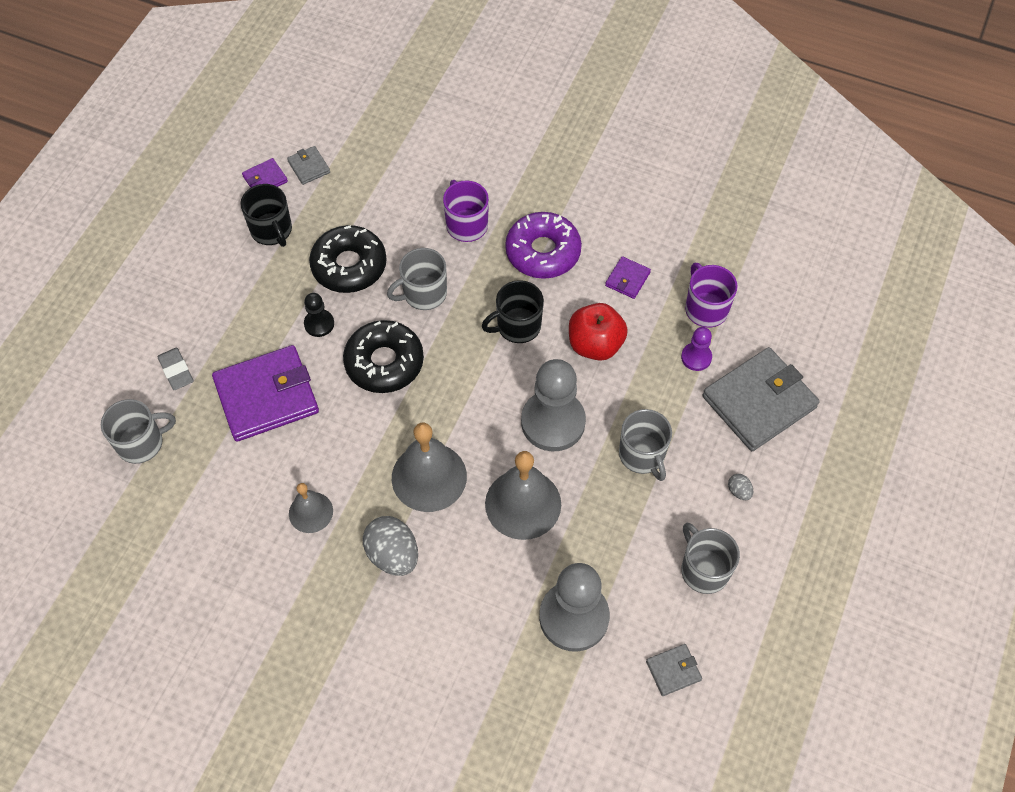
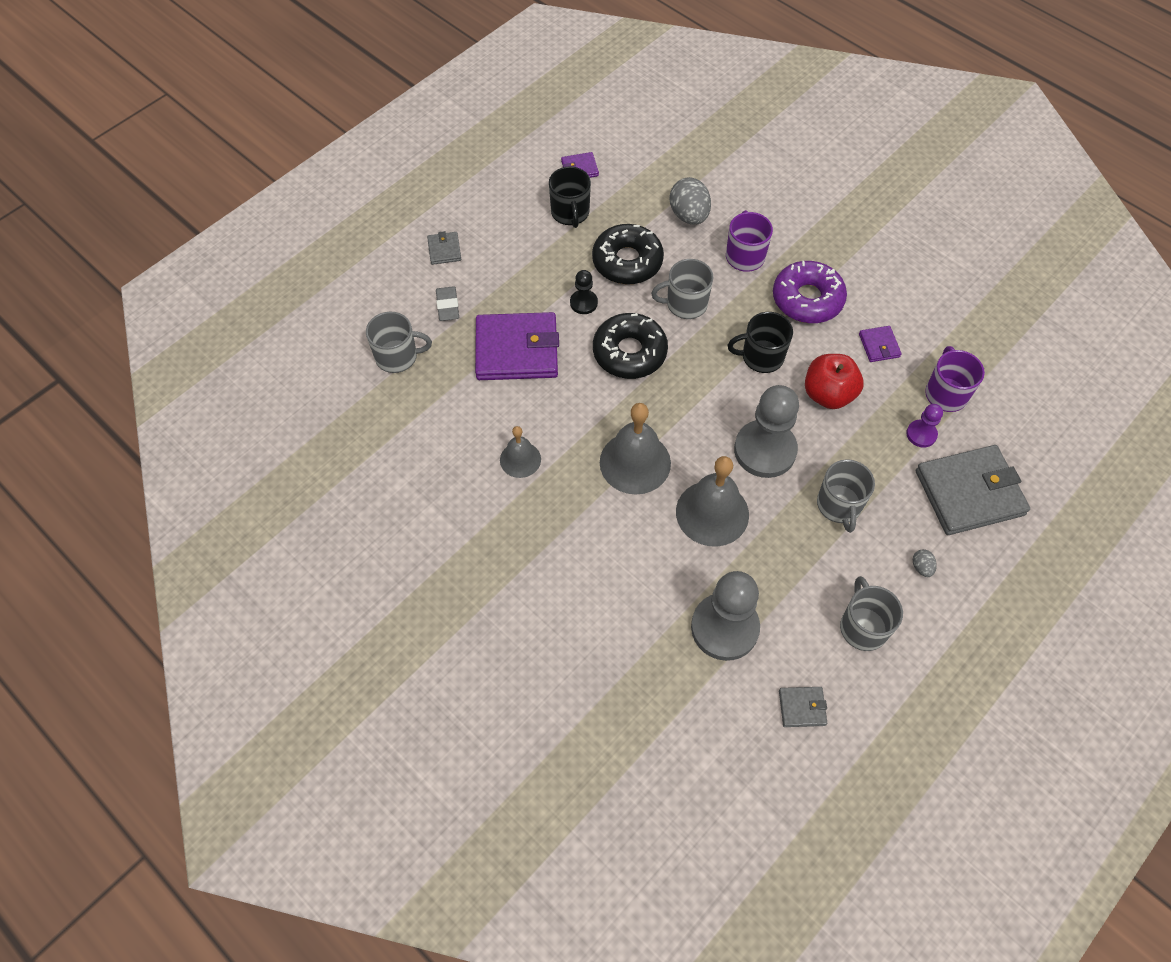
camera: 20 degrees right, 0 degrees up
grey wallet [287,146,330,185] -> grey wallet moved to [427,231,461,265]
grey egg [363,516,418,576] -> grey egg moved to [669,177,711,225]
purple wallet [605,256,651,299] -> purple wallet turned 60 degrees counterclockwise [859,326,902,362]

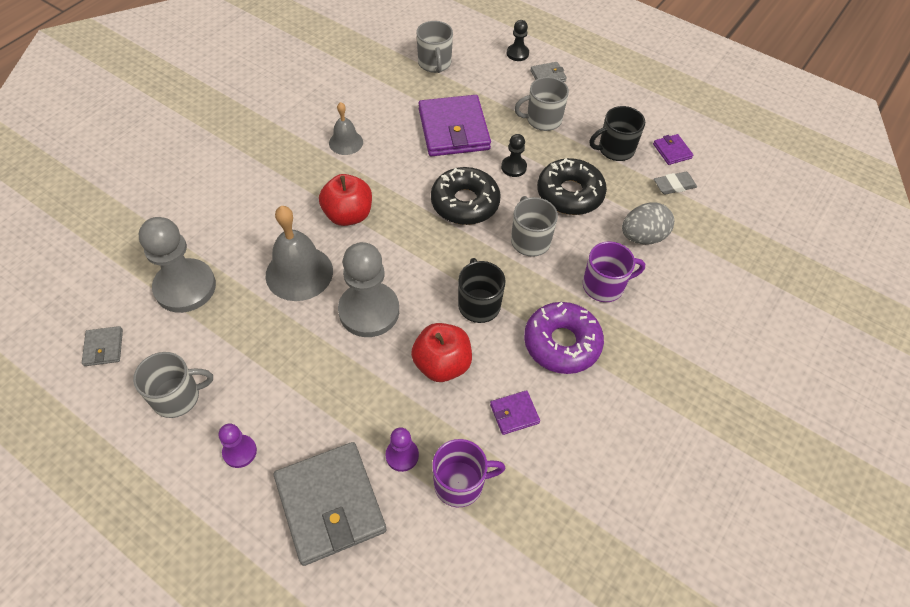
camera: 80 degrees right, 5 degrees down
grey eraser [436,286,459,321] -> grey eraser moved to [654,172,697,195]
grey bell [600,403,671,494] -> red apple [319,174,372,226]
grey mug [817,459,875,533] -> grey mug moved to [514,77,569,131]
grey egg [913,549,937,577] -> purple pawn [218,424,257,468]
none -> black pawn [507,20,529,61]

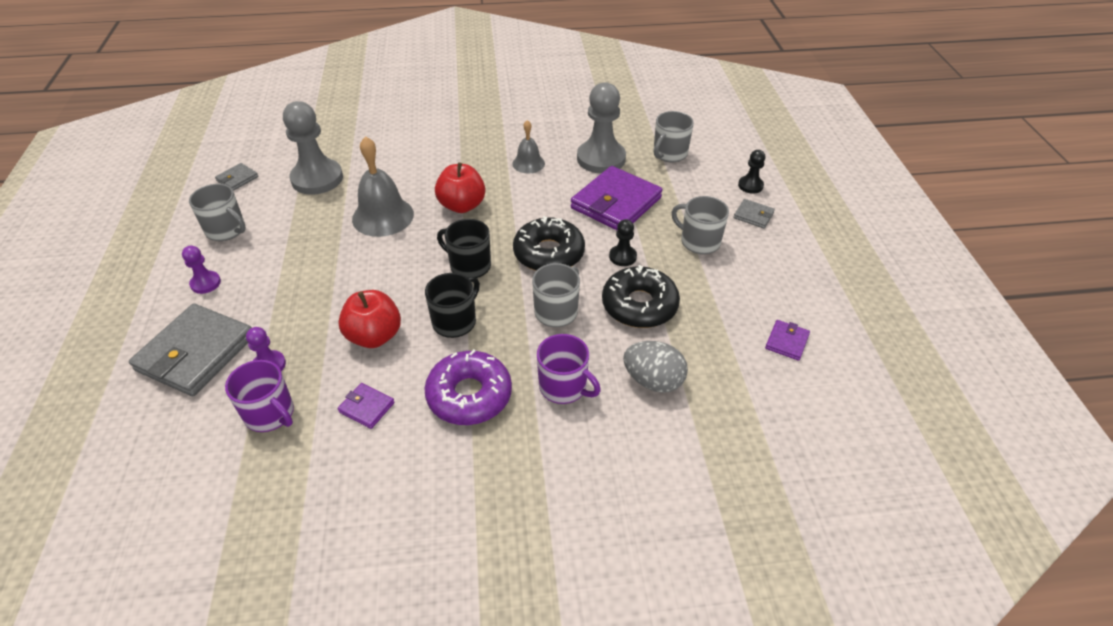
camera: 50 degrees right, 10 degrees down
grey pawn [338,242,399,337] -> grey pawn moved to [577,82,626,173]
black mug [590,106,645,161] -> black mug moved to [437,219,491,278]
grey eraser [654,172,697,195] -> none

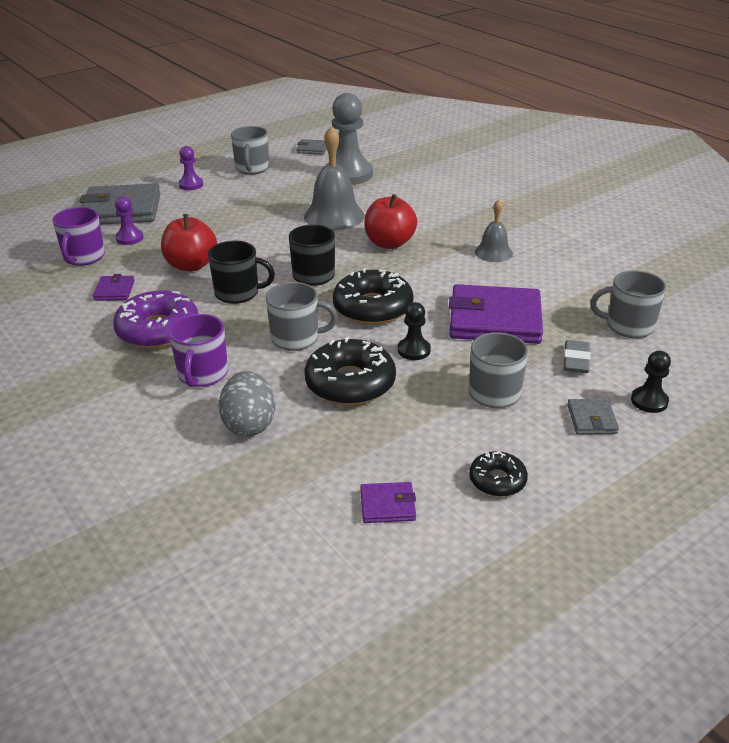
camera: 60 degrees right, 10 degrees down
grey pawn [577,82,626,173] -> none
none -> black donut [469,451,528,497]
none -> grey eraser [563,340,591,373]

